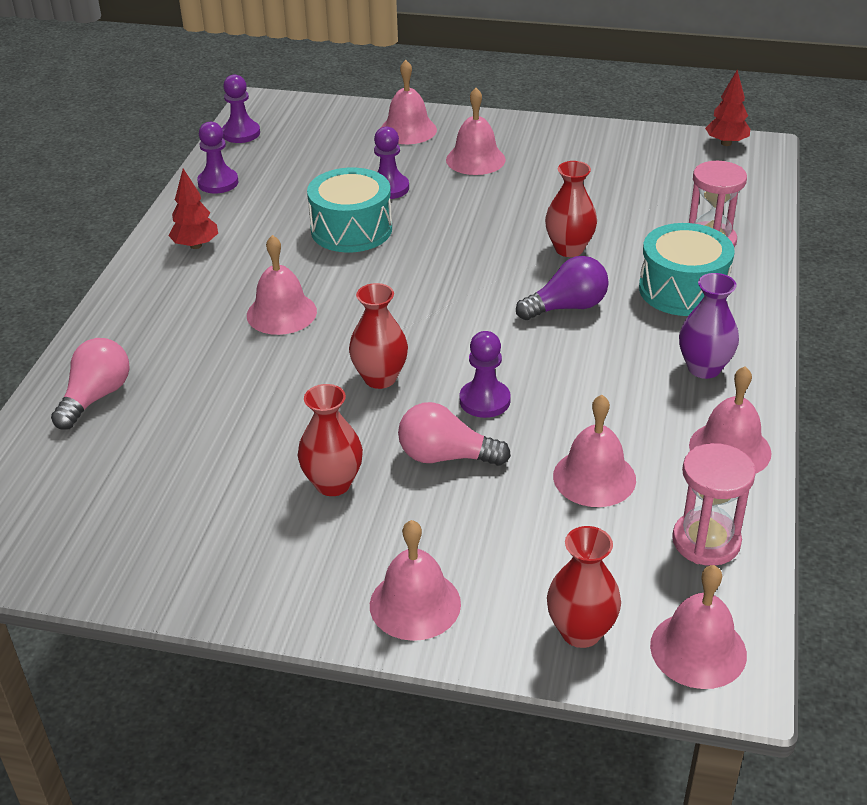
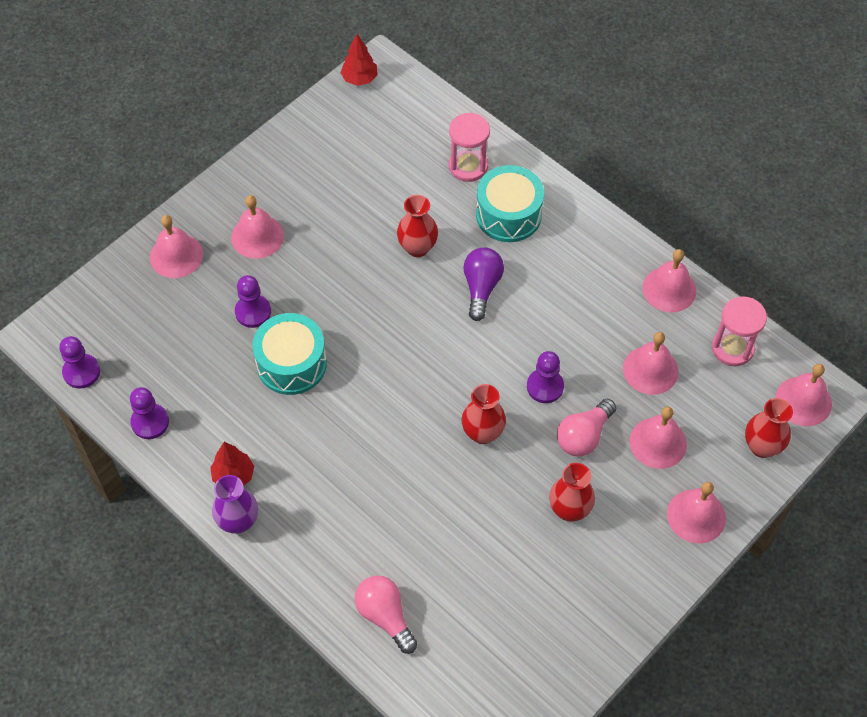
camera: 60 degrees left, 20 degrees up
pink bell [247,235,317,335] -> pink bell moved to [629,407,687,469]
purple vase [679,273,739,379] -> purple vase moved to [212,475,258,534]

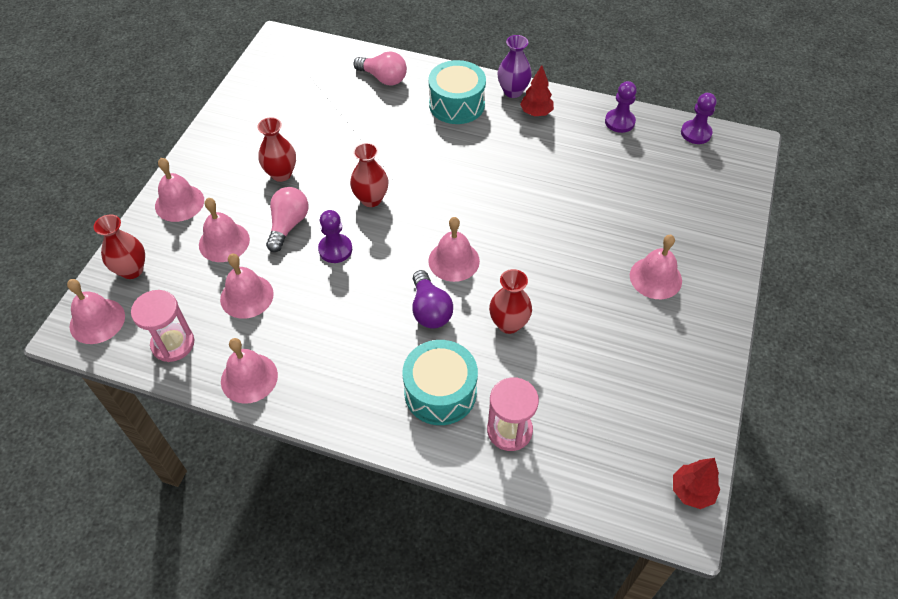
camera: 155 degrees right, 5 degrees down
pink bell [150,215,203,278] -> pink bell moved to [428,217,480,282]
purple pawn [235,275,271,328] -> none
turquoise drum [252,313,327,395] -> turquoise drum moved to [428,60,486,124]

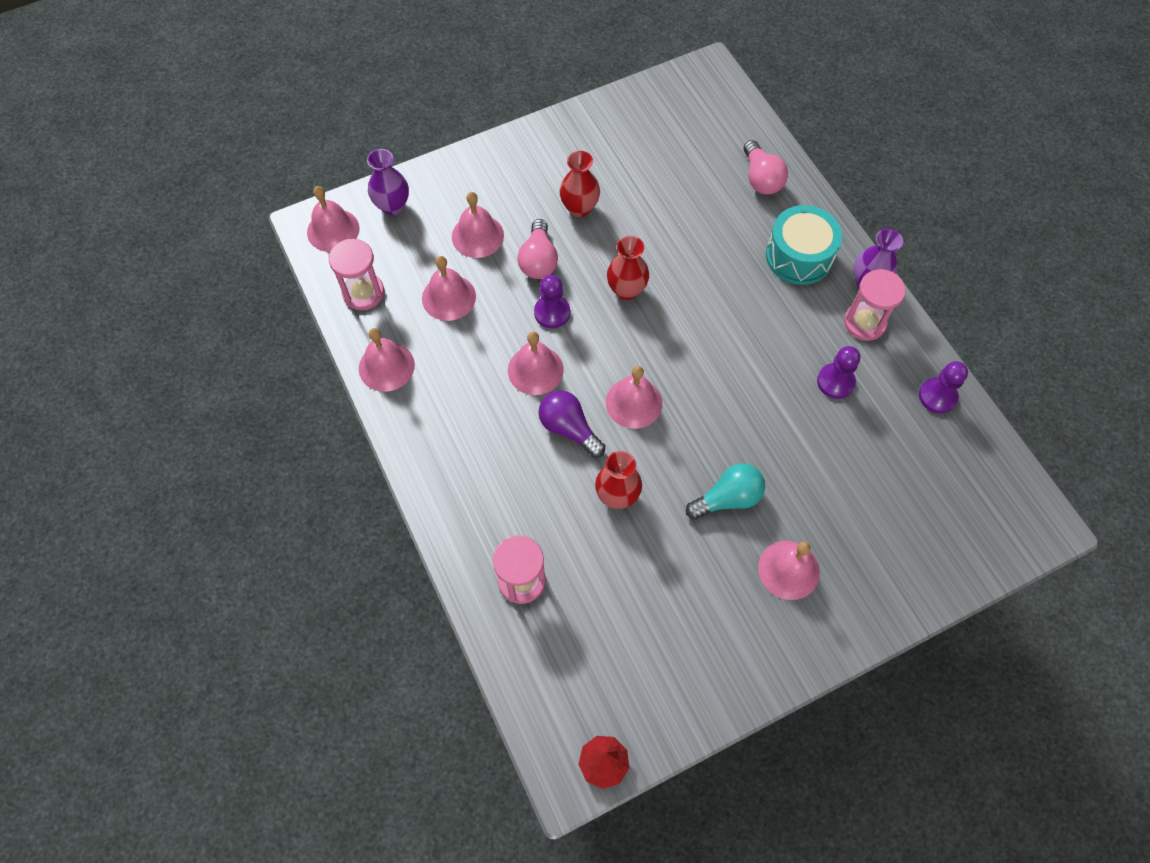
camera: 45 degrees right, 10 degrees up
red vase [94,214,145,279] -> purple vase [367,149,409,215]
pink bell [155,158,204,222] -> pink bell moved to [508,332,564,395]
pink light bulb [266,187,308,252] -> pink light bulb turned 120 degrees clockwise [518,219,558,279]
turquoise drum [402,340,478,425] -> none
purple light bulb [412,270,453,328] -> purple light bulb turned 105 degrees clockwise [539,390,605,458]
red tree [520,65,554,116] -> pink hourglass [844,269,906,341]
purple pawn [681,93,716,144] -> purple pawn moved to [817,346,860,399]
none -> turquoise light bulb [686,463,765,520]

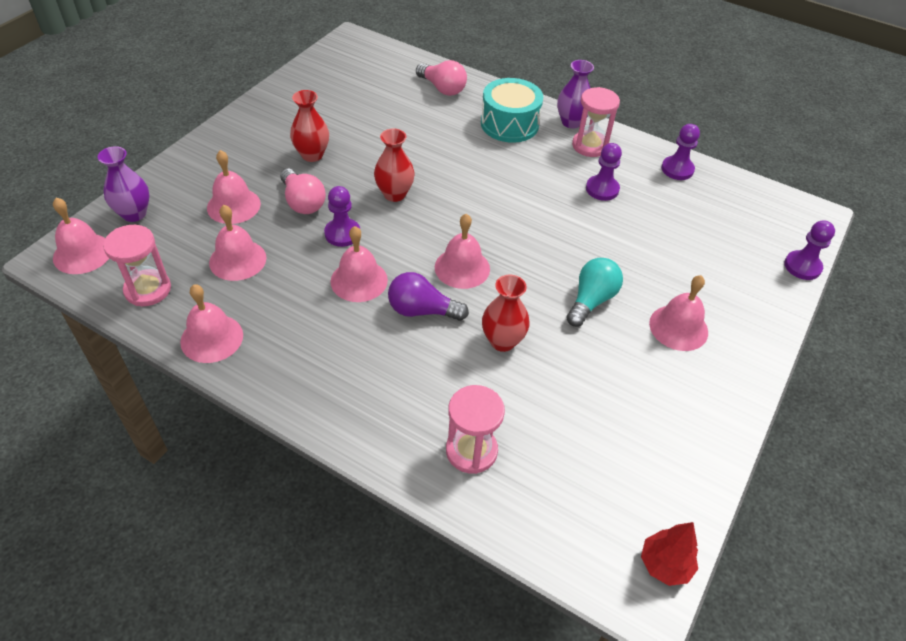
camera: 35 degrees left, 15 degrees down
none -> purple pawn [784,220,835,280]

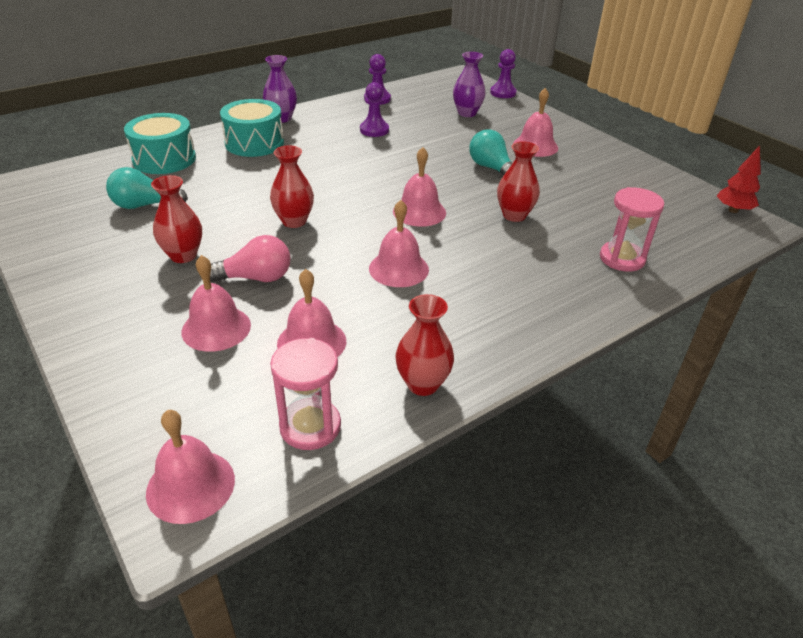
camera: 65 degrees left, 10 degrees down
purple vase [98,146,150,222] -> purple vase moved to [453,52,486,117]
pink bell [180,284,243,363] -> red vase [395,294,454,396]
purple pawn [324,186,360,247] -> none
purple light bulb [388,272,469,321] -> none
pink light bulb [416,60,467,96] -> turquoise drum [124,113,196,174]
pink hourglass [572,87,620,157] -> none
none -> turquoise light bulb [106,167,188,209]

